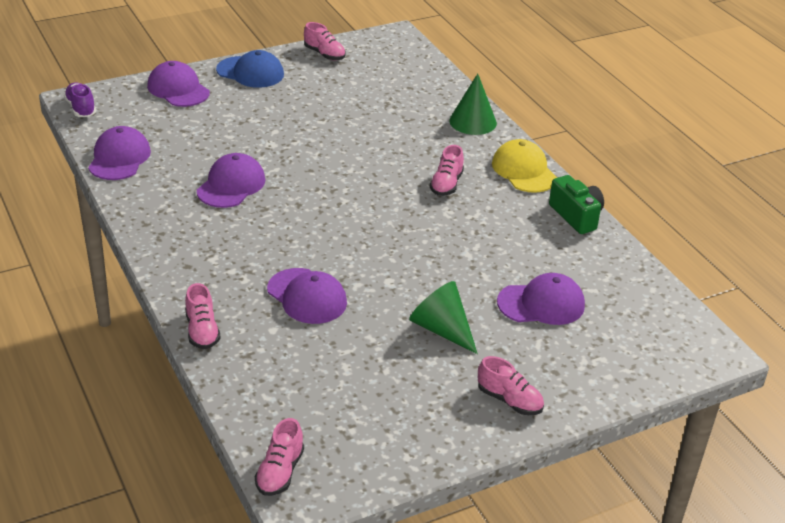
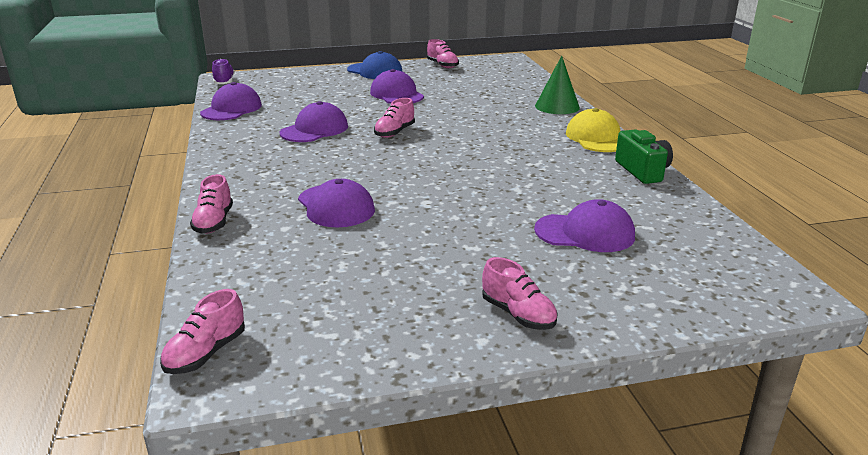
camera: 15 degrees right, 10 degrees down
purple cap [147,61,210,107] -> purple cap moved to [370,69,424,104]
green cone [409,281,478,354] -> none
pink shoe [430,145,464,196] -> pink shoe moved to [374,98,415,138]

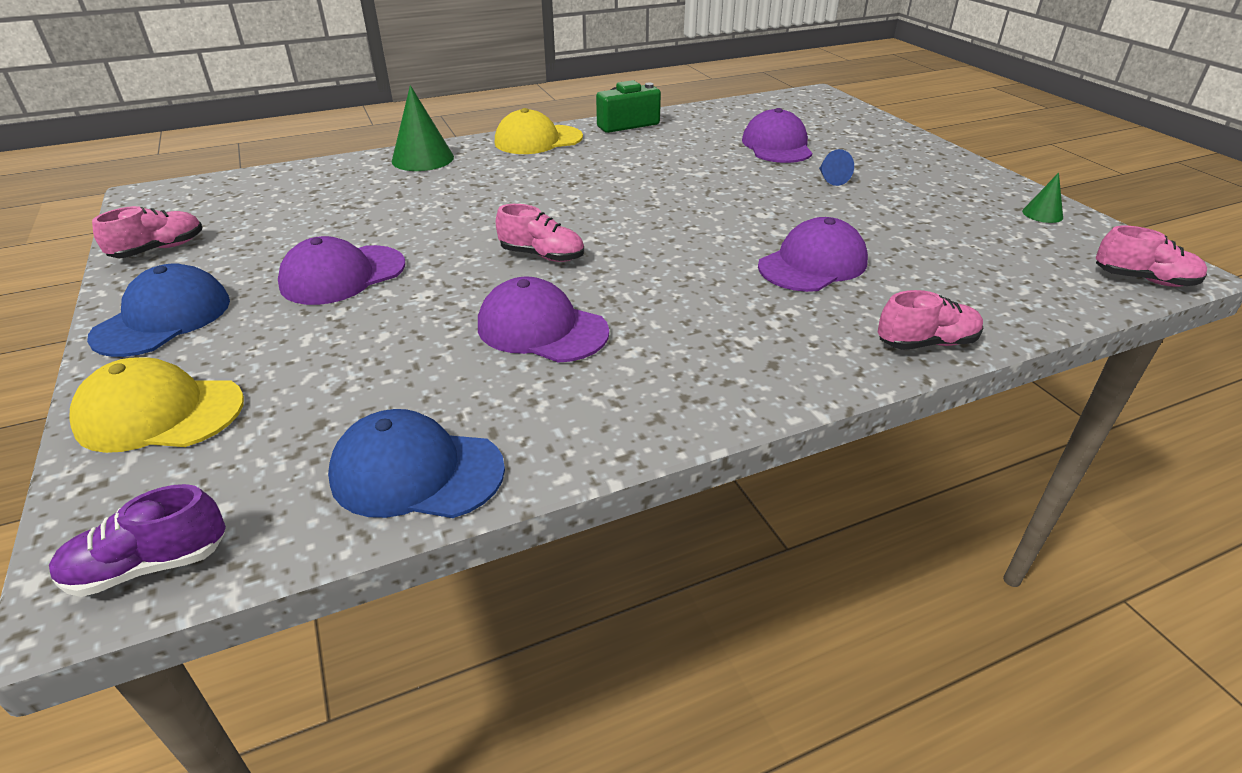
camera: 100 degrees left, 10 degrees up
purple cap [200,82,262,120] -> blue cap [328,409,505,518]
pink shoe [482,257,558,330] -> none
none -> yellow cap [69,357,244,453]
none -> blue cone [819,149,854,186]
none -> green cone [1022,173,1063,223]

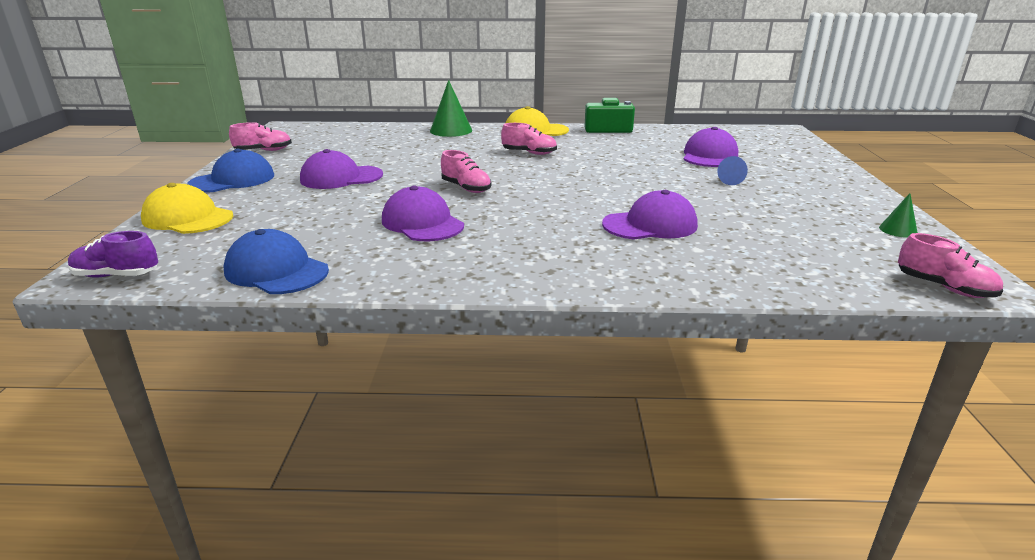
camera: 25 degrees right, 10 degrees down
pink shoe [878,290,983,350] -> pink shoe moved to [501,123,557,155]

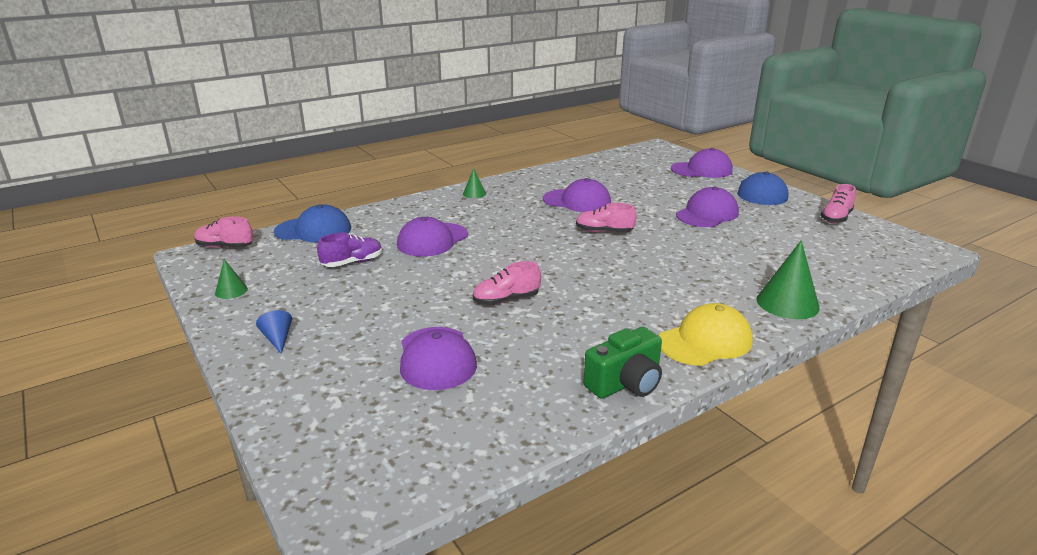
camera: 145 degrees right, 0 degrees up
purple shoe [68,231,158,278] -> purple shoe moved to [317,233,382,267]
yellow cap [141,183,233,234] -> purple cap [671,148,733,178]
blue cap [224,229,329,294] -> blue cap moved to [274,204,351,242]
pink shoe [501,123,557,155] -> pink shoe moved to [473,261,541,305]
blue cone [717,156,748,185] -> blue cone moved to [256,310,292,354]
none -> green cone [463,168,486,198]

